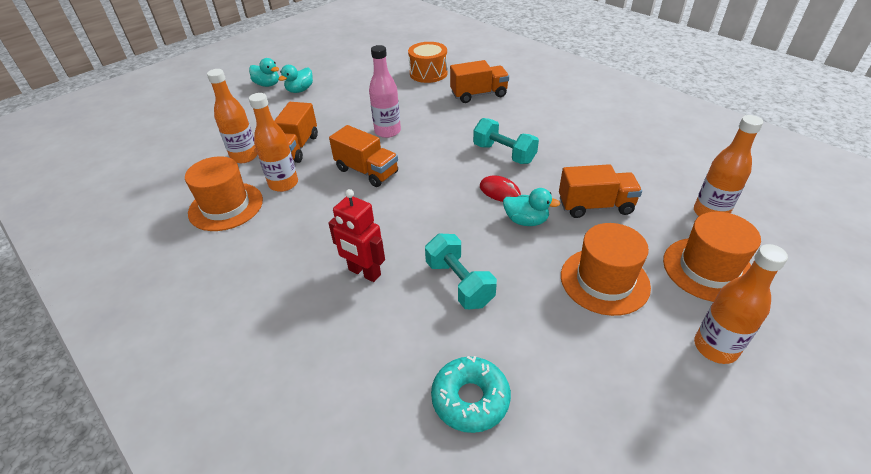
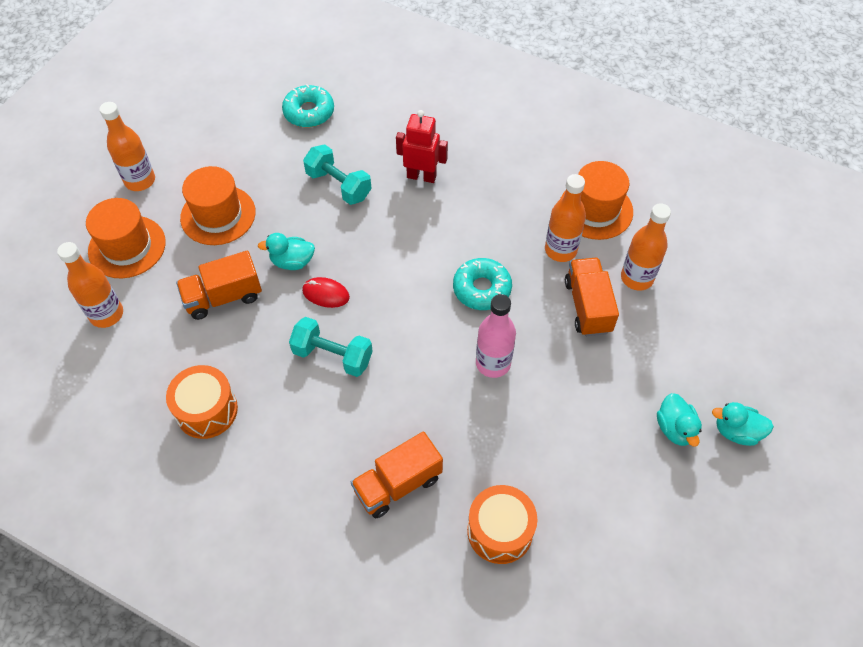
camera: 160 degrees right, 15 degrees up
turquoise duck [278,65,313,93] -> turquoise duck turned 150 degrees clockwise [657,393,702,447]
orange truck [329,125,398,187] -> turquoise donut [453,258,512,310]
none -> orange drum [166,365,238,439]

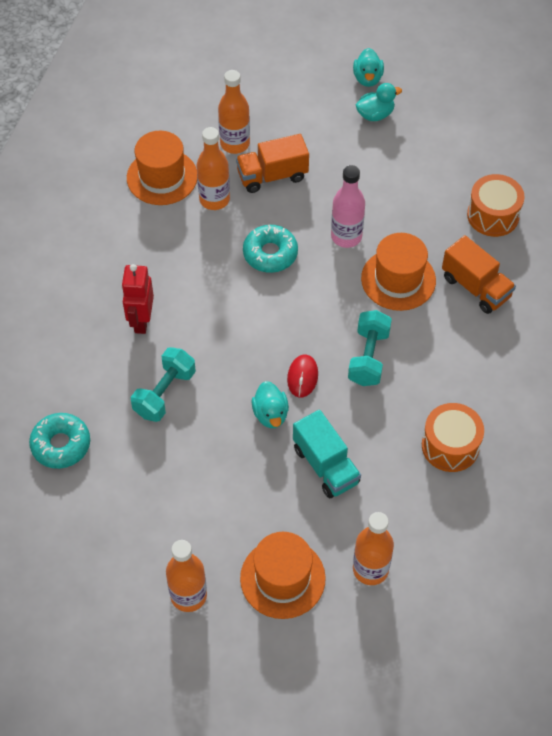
camera: 100 degrees left, 0 degrees up
orange truck [176,251,262,320] -> turquoise truck [293,410,361,498]
orange hat [180,166,256,245] -> orange hat moved to [361,233,436,311]

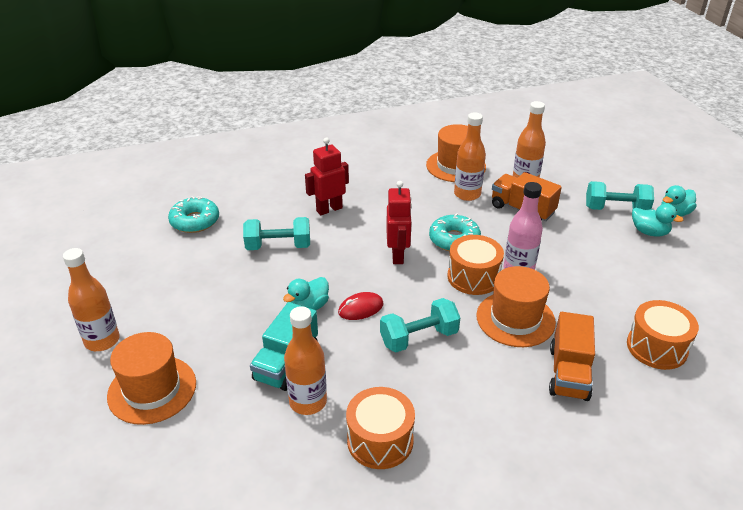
camera: 55 degrees right, 20 degrees down
orange bottle [353,512,394,585] -> orange bottle moved to [284,306,327,415]
none -> red robot [386,181,412,264]
none -> orange drum [448,235,504,295]
none -> turquoise dumbbell [586,181,654,210]

